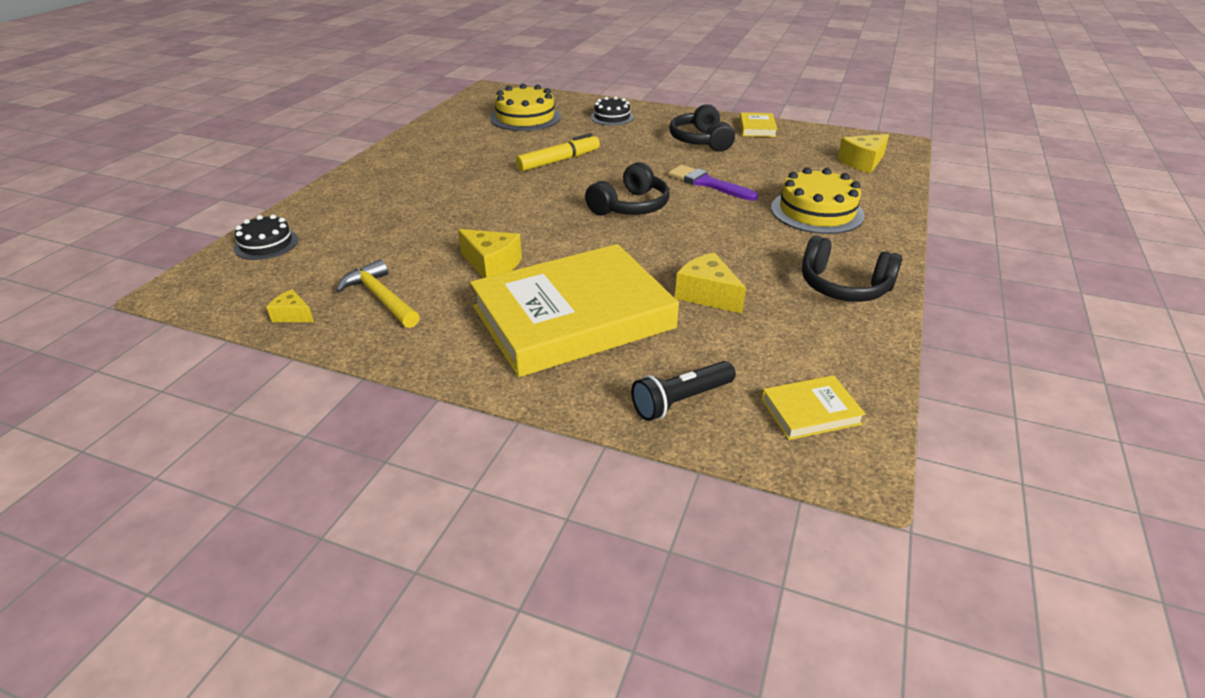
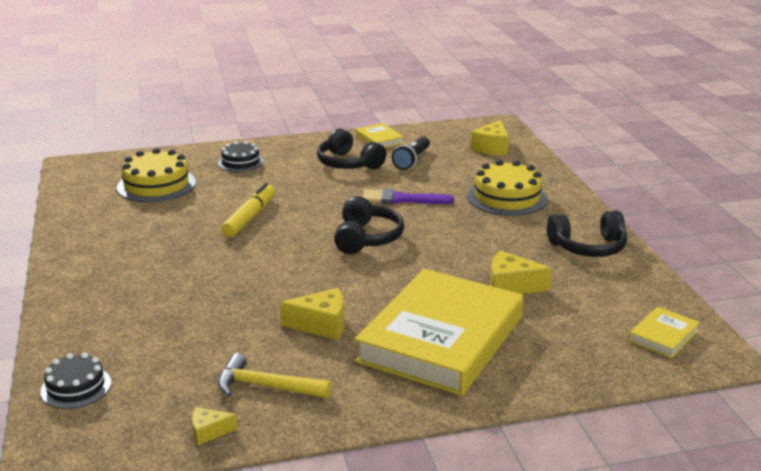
camera: 35 degrees left, 10 degrees down
black flashlight [631,361,736,421] -> black flashlight moved to [392,137,430,170]

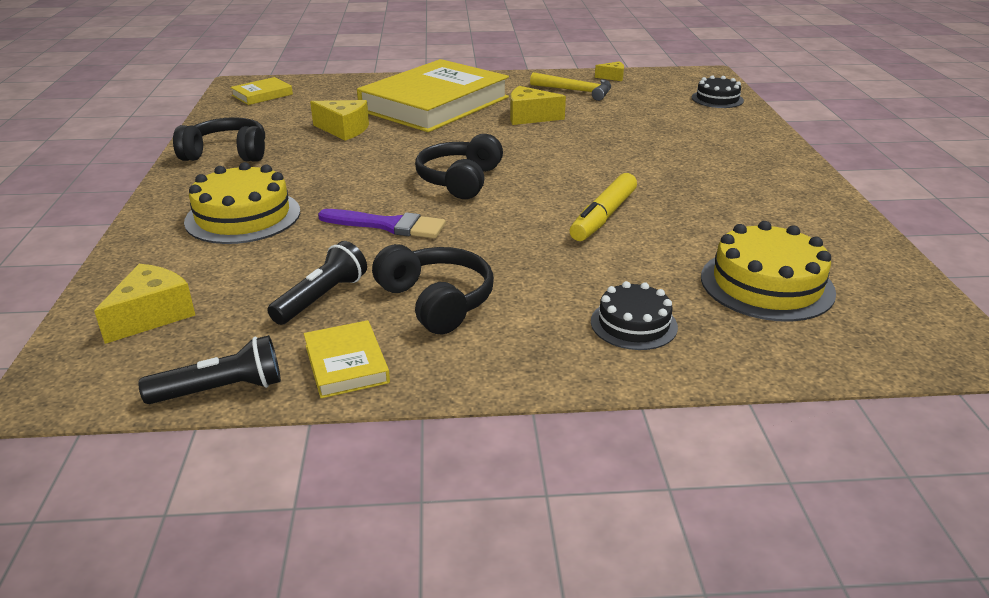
camera: 170 degrees left, 5 degrees up
none -> black flashlight [138,335,281,404]

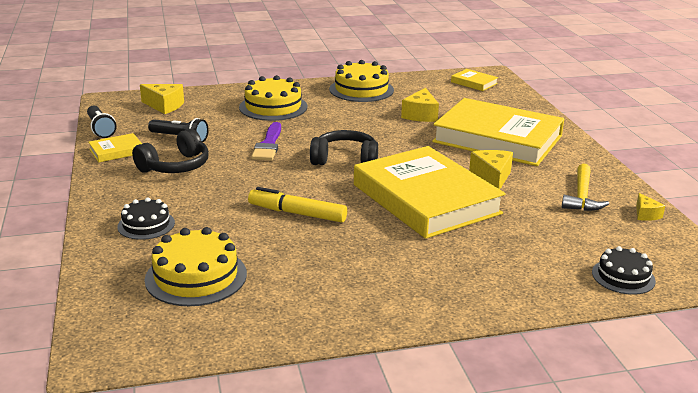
camera: 80 degrees right, 5 degrees down
black headphones [173,117,265,162] -> yellow cake [329,60,394,102]
none -> yellow book [354,146,506,239]

